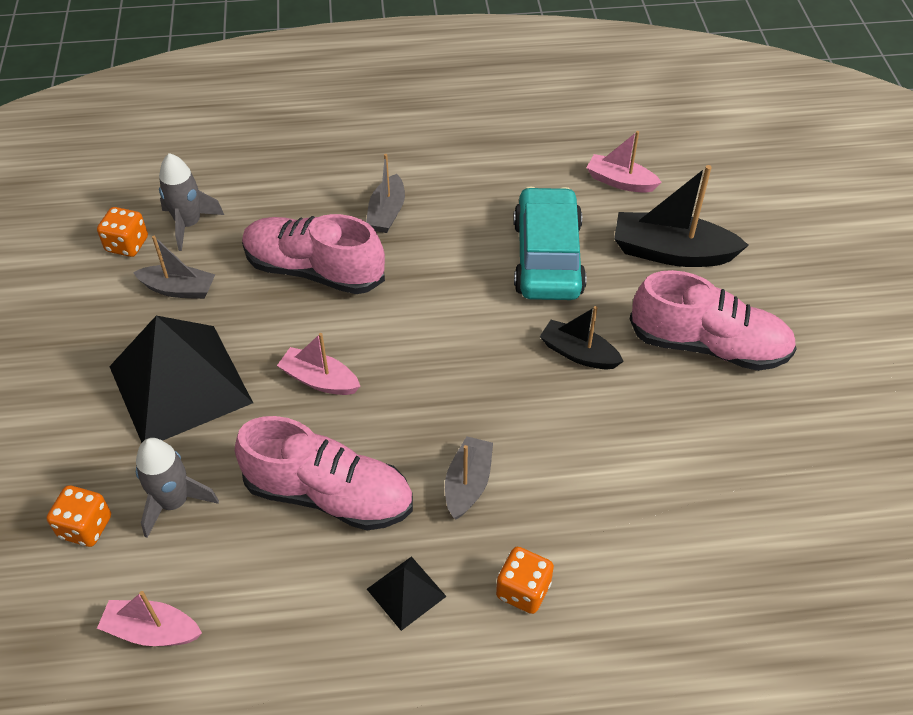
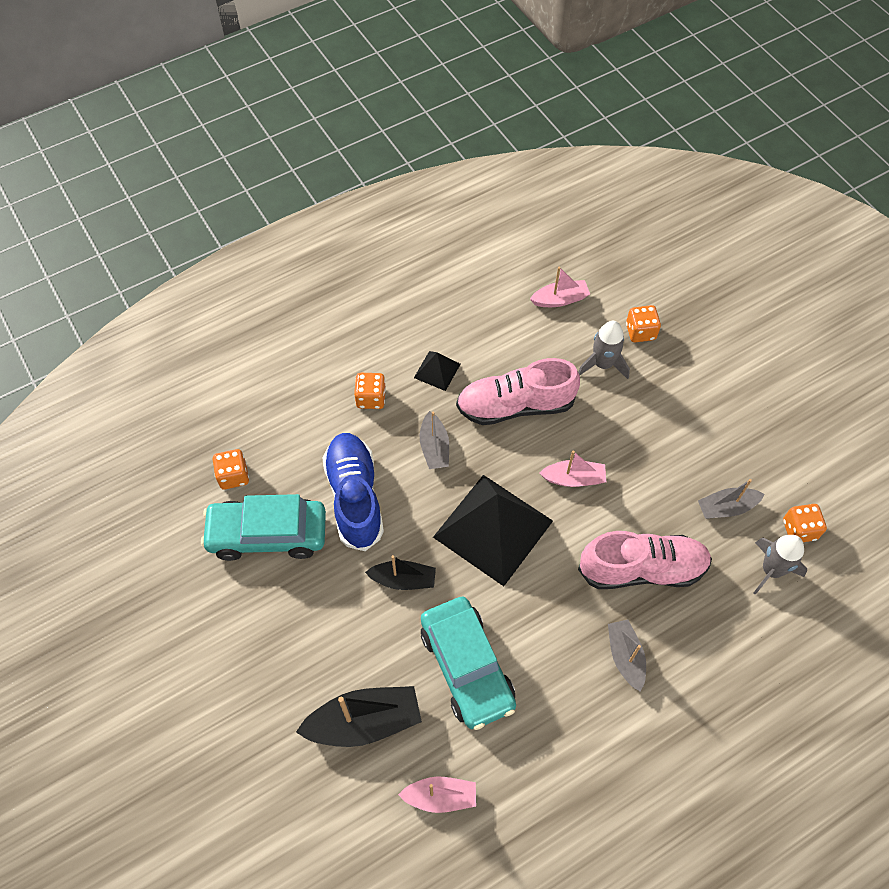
camera: 155 degrees right, 10 degrees up
black pyramid [109,316,253,443] -> black pyramid moved to [433,475,553,586]
pink shoe [630,270,797,371] -> none
none -> turquoise car [201,494,326,561]
none -> orange dice [213,449,249,489]
none -> blue shoe [322,433,384,551]

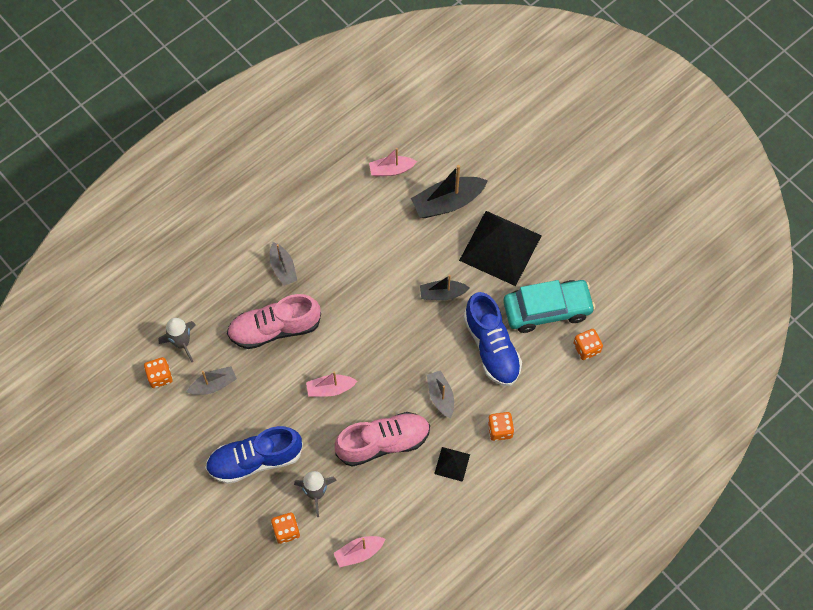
camera: 170 degrees right, 5 degrees up
turquoise car [421,597,516,730] -> none
black pyramid [433,475,553,586] -> black pyramid moved to [459,211,542,286]
none -> blue shoe [205,426,303,484]

